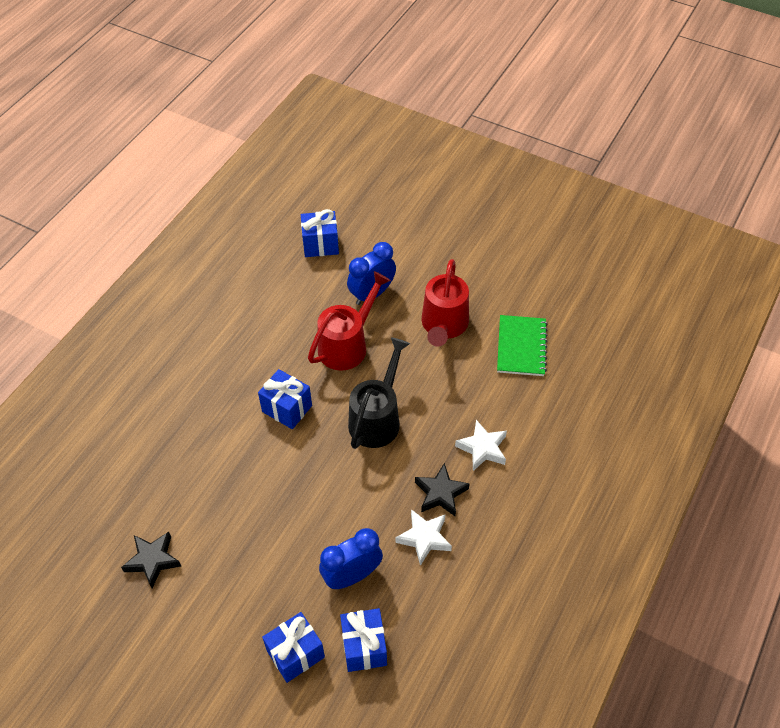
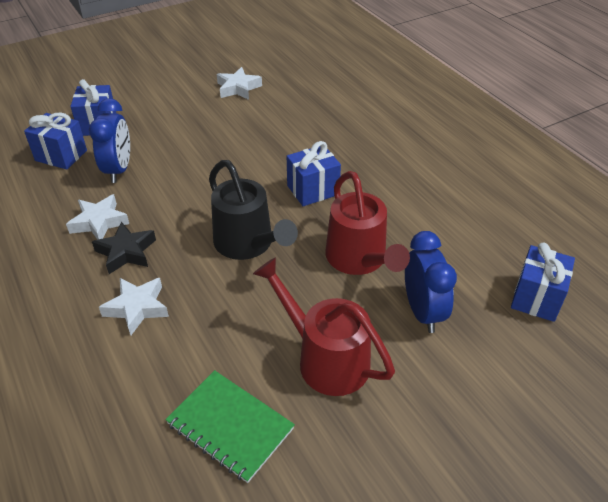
camera: 120 degrees right, 10 degrees down
black star [121,532,181,588] -> white star [217,67,262,100]

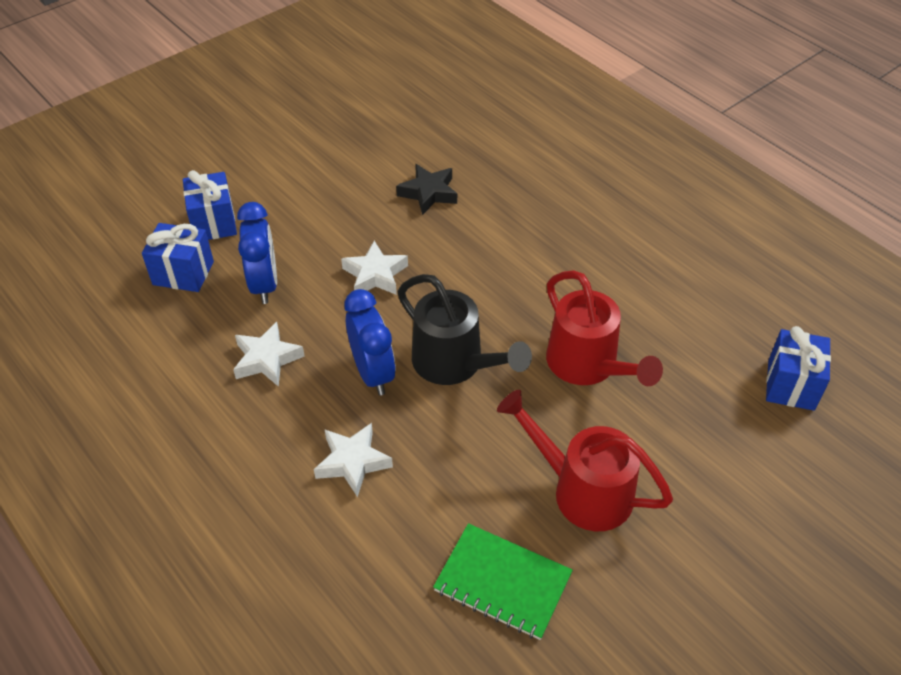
camera: 10 degrees left, 5 degrees up
black star [92,222,156,274] -> black star moved to [396,164,457,215]
white star [217,67,262,100] -> white star moved to [341,241,408,295]
blue gift [287,141,341,206] -> none
blue clock [405,231,457,333] -> blue clock moved to [344,289,395,395]

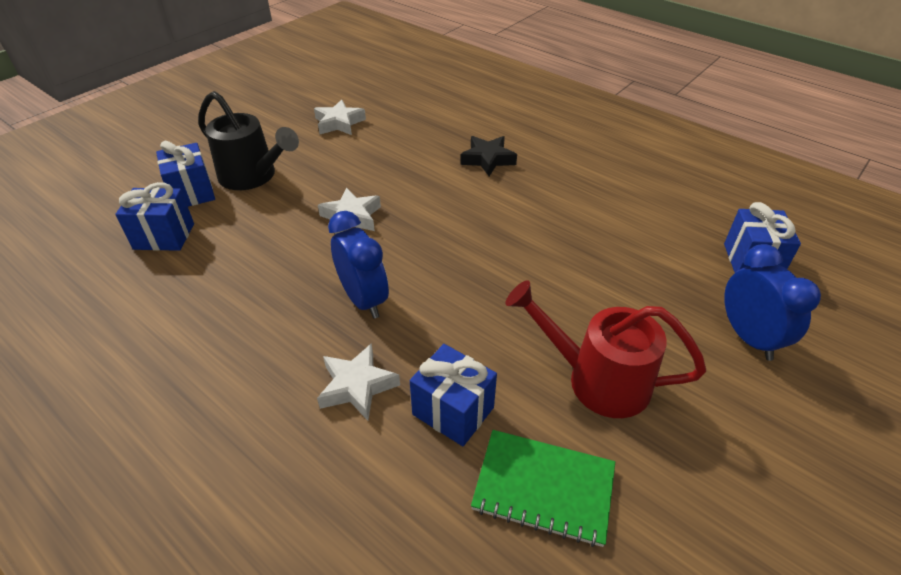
camera: 10 degrees left, 5 degrees down
white star [233,322,305,387] -> white star moved to [314,99,366,135]
blue clock [237,202,277,304] -> blue clock moved to [724,244,821,361]
black star [396,164,457,215] -> black star moved to [460,136,517,176]
black watering can [398,274,532,385] -> black watering can moved to [198,91,299,190]
red watering can [546,270,663,386] -> none
none -> blue gift [410,344,497,446]

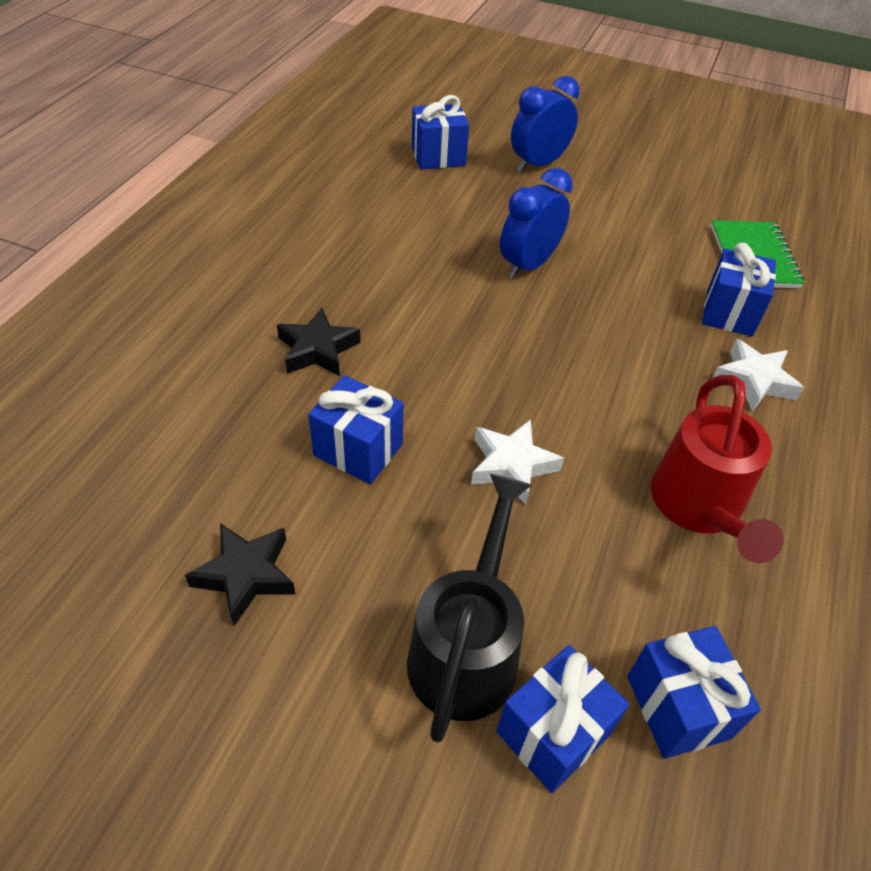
camera: 110 degrees left, 5 degrees up
white star [314,99,366,135] -> black star [185,523,295,626]
blue clock [328,211,389,319] -> blue clock moved to [500,168,573,279]
red watering can [505,280,706,418] -> red watering can moved to [651,375,784,563]
none -> blue gift [308,375,404,484]

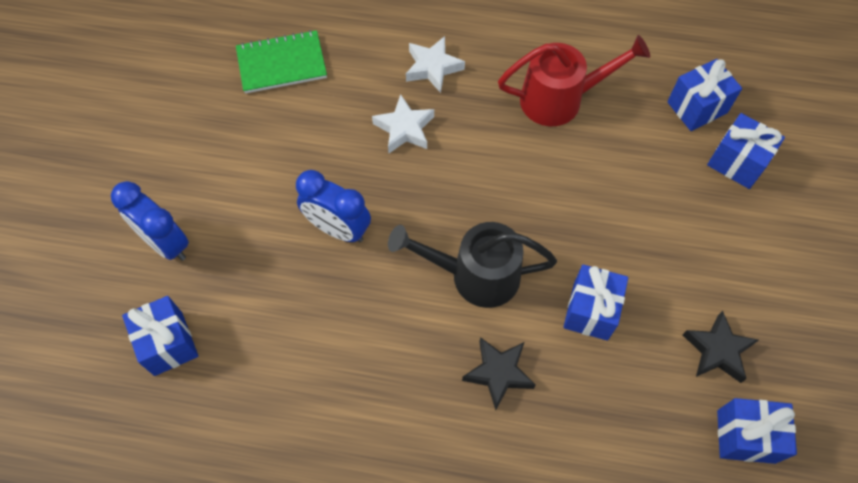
camera: 100 degrees left, 15 degrees up
black watering can [407,474,532,743] -> black watering can moved to [388,222,557,308]
white star [471,419,564,505] -> white star moved to [372,94,434,153]
blue gift [702,243,776,337] -> blue gift moved to [717,398,797,464]

